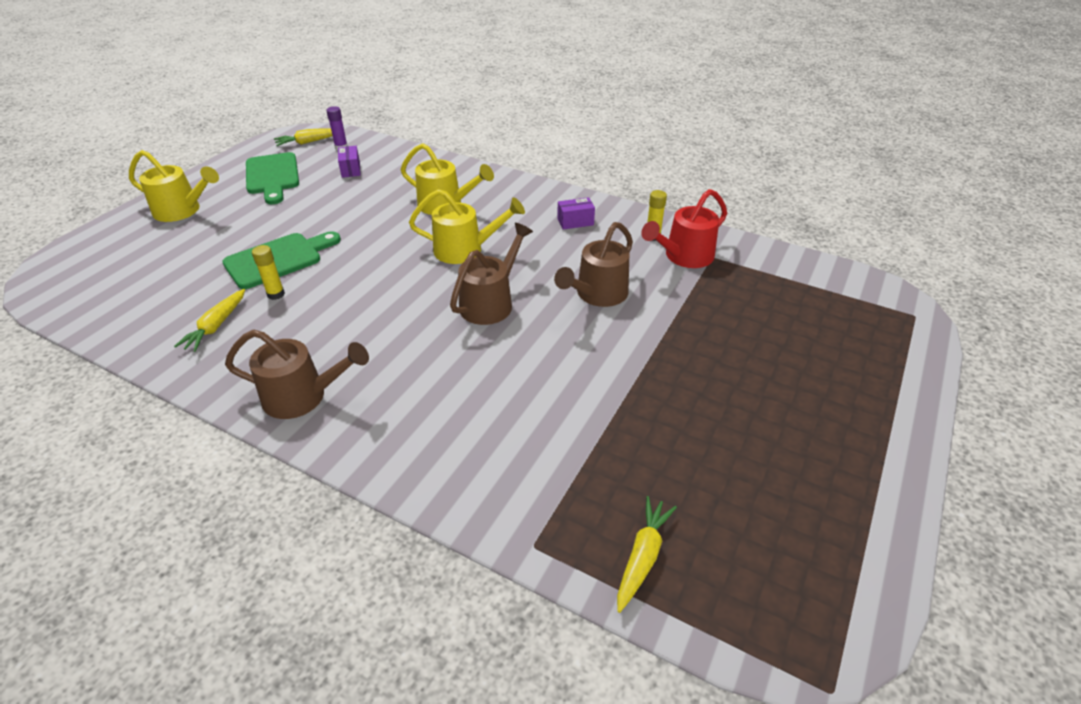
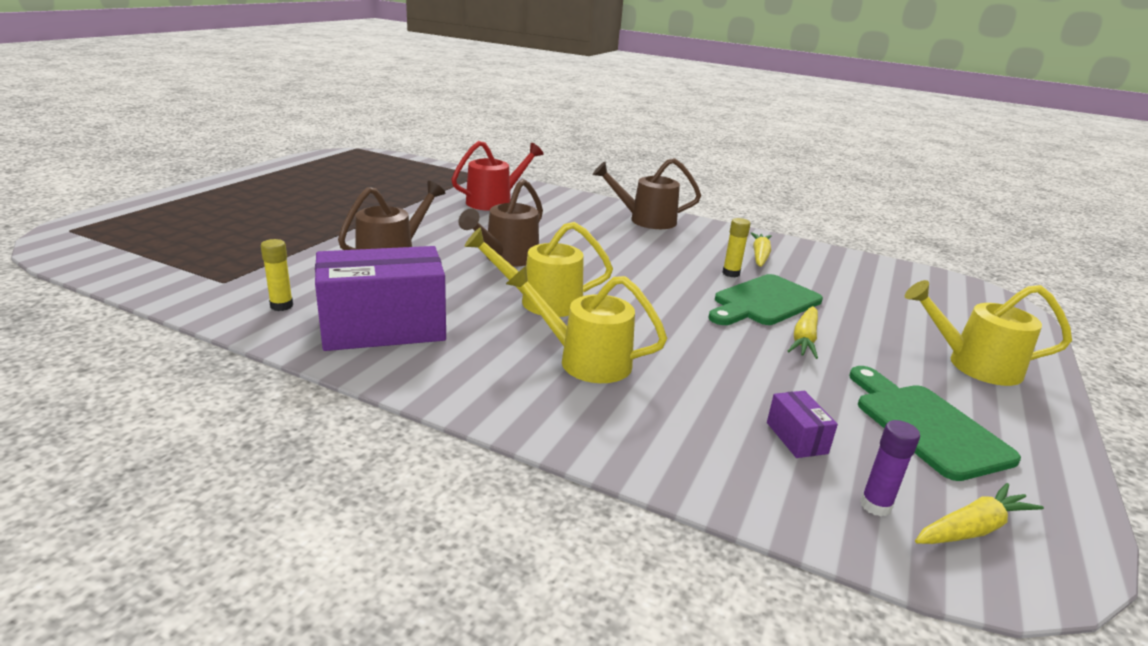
camera: 175 degrees right, 15 degrees down
purple box [557,197,595,230] -> purple box [315,246,446,351], size x2.36
yellow carrot [617,496,677,613] -> yellow carrot moved to [788,306,818,359]
red watering can [641,189,727,268] -> red watering can moved to [451,141,544,211]

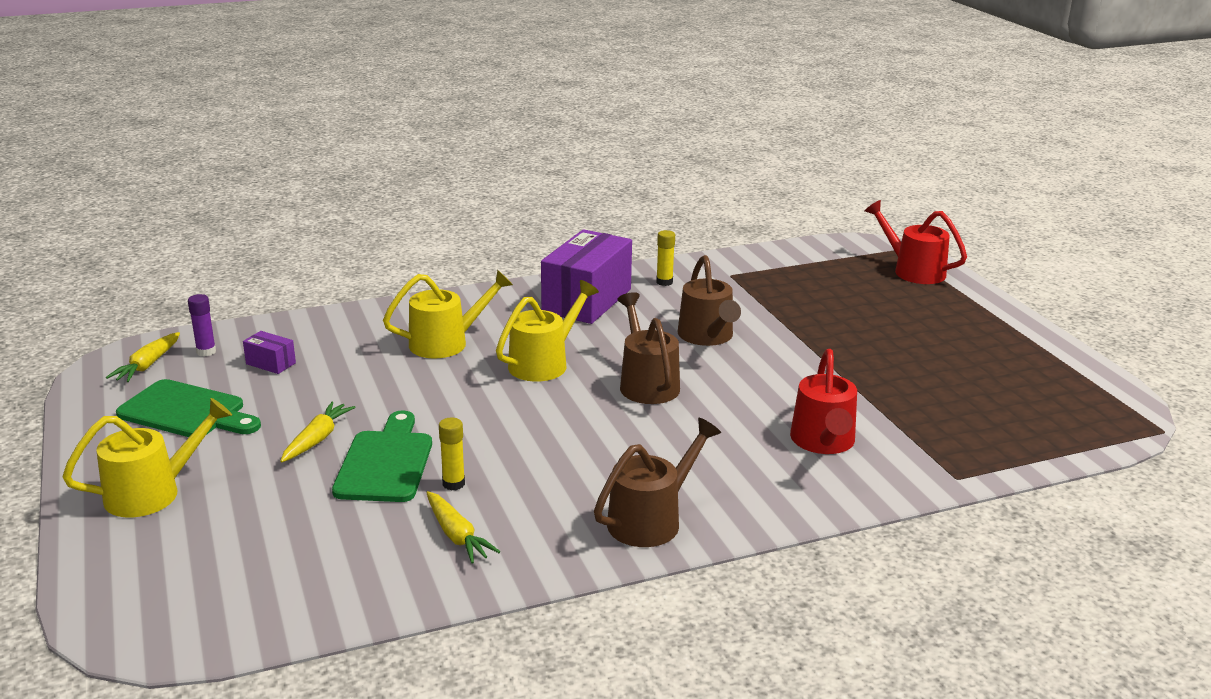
camera: 135 degrees right, 0 degrees up
yellow carrot [788,306,818,359] -> yellow carrot turned 45 degrees clockwise [281,402,356,462]
none -> red watering can [865,200,967,284]

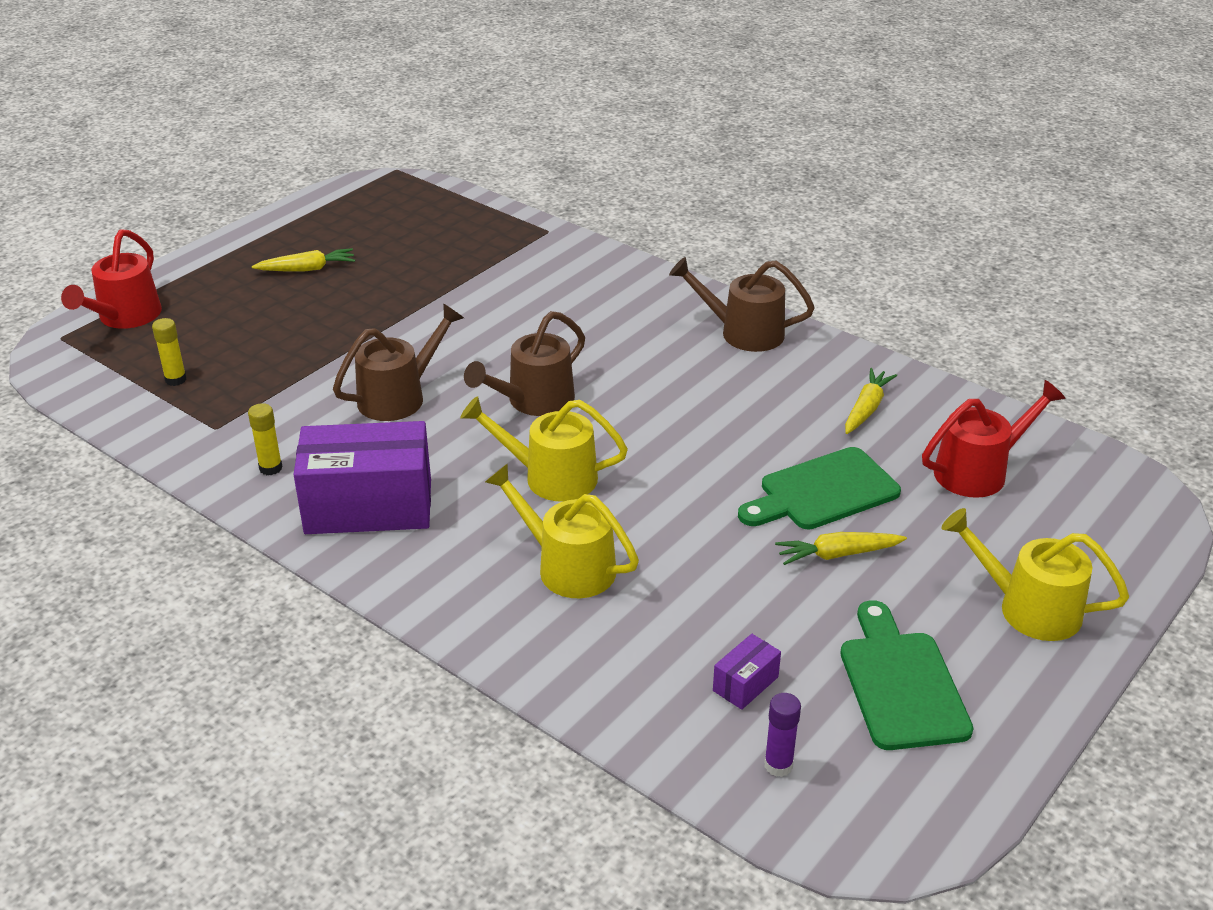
camera: 120 degrees left, 10 degrees up
yellow carrot [106,332,180,382] -> yellow carrot moved to [252,248,355,272]
purple box [243,331,296,374] -> purple box turned 45 degrees clockwise [713,634,781,710]
yellow glue stick [439,417,465,491] -> yellow glue stick moved to [152,318,187,386]
red watering can [790,349,857,454] -> red watering can moved to [922,380,1066,498]

